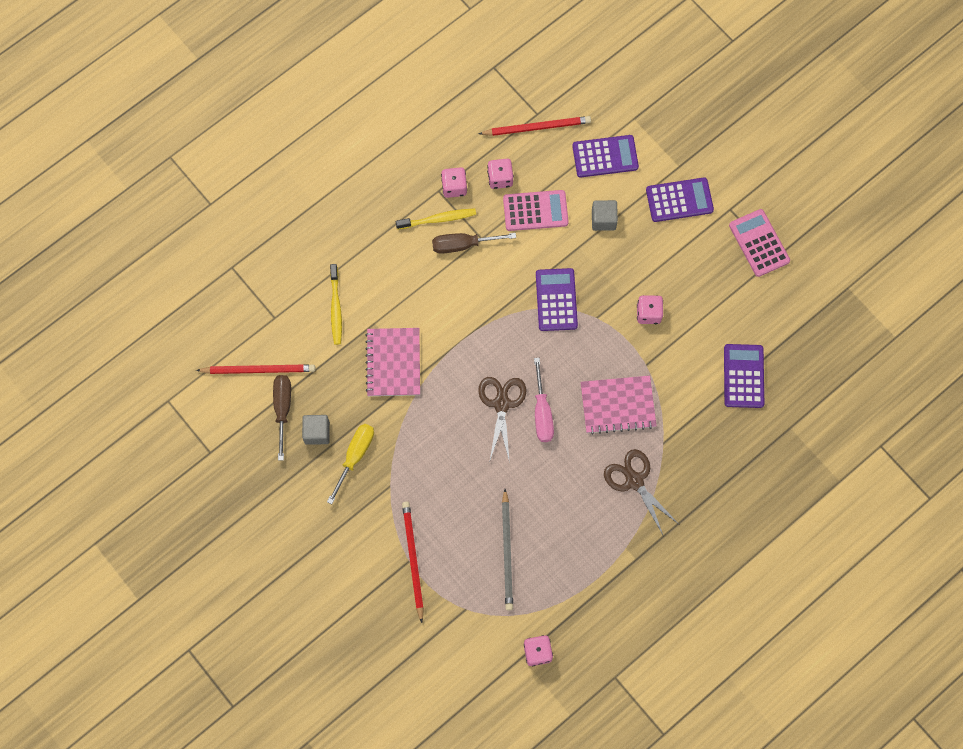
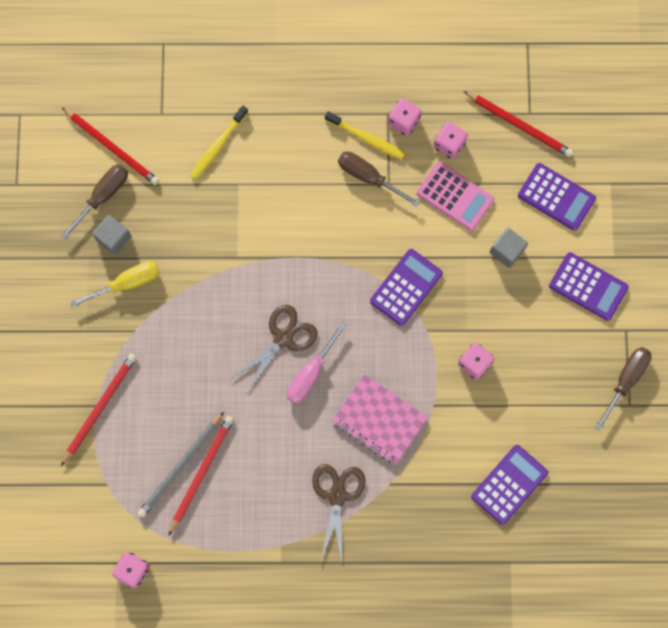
camera: 40 degrees right, 5 degrees up
pink notebook [365,328,420,396] -> none
pink calculator [729,209,790,277] -> brown screwdriver [595,347,652,430]
none -> red pencil [168,416,234,536]

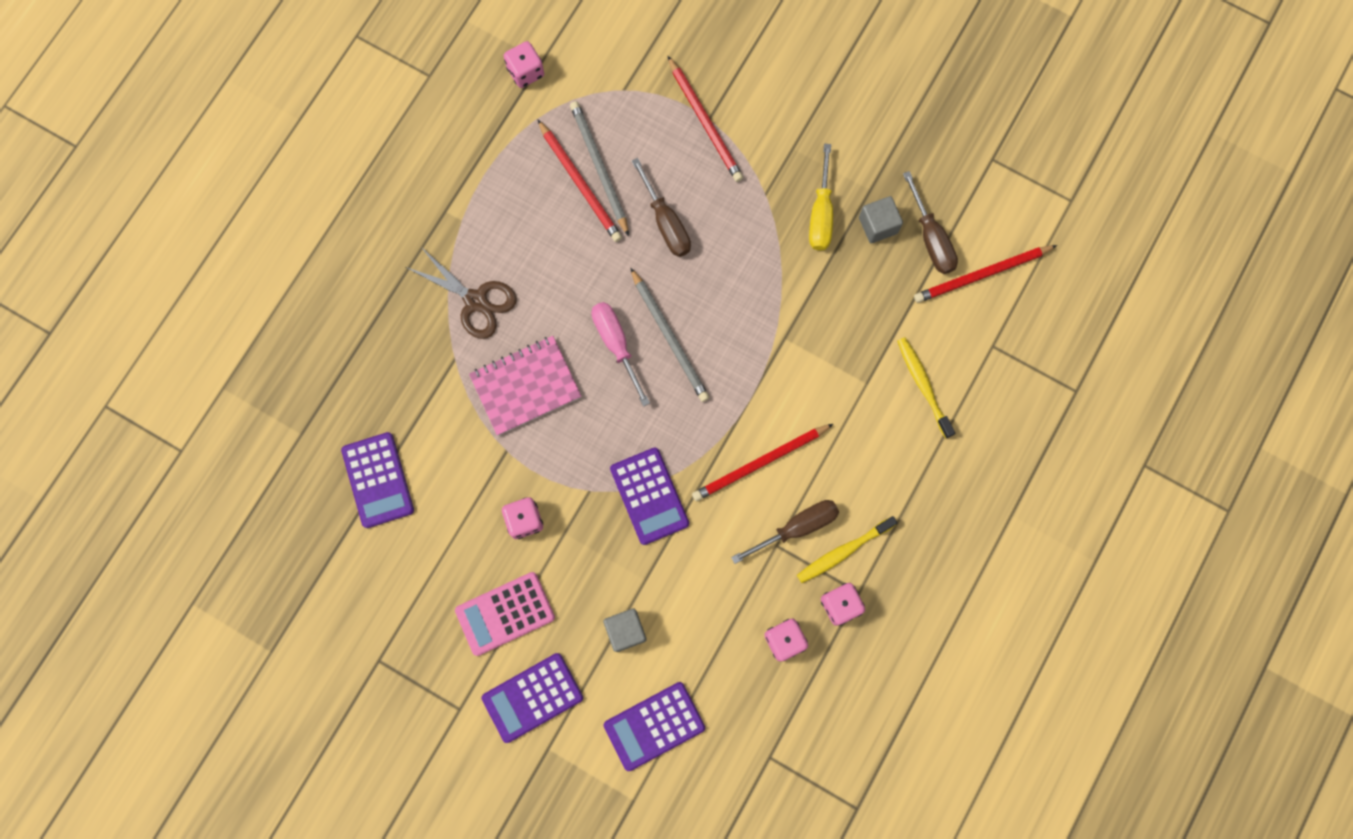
camera: 120 degrees right, 0 degrees up
brown scissors [231,305,318,393] -> grey pencil [631,268,710,402]
pink calculator [417,162,494,231] -> pink calculator moved to [455,572,555,656]
red pencil [464,91,573,157] -> red pencil moved to [692,424,833,501]
brown screwdriver [595,347,652,430] -> brown screwdriver moved to [632,158,691,257]

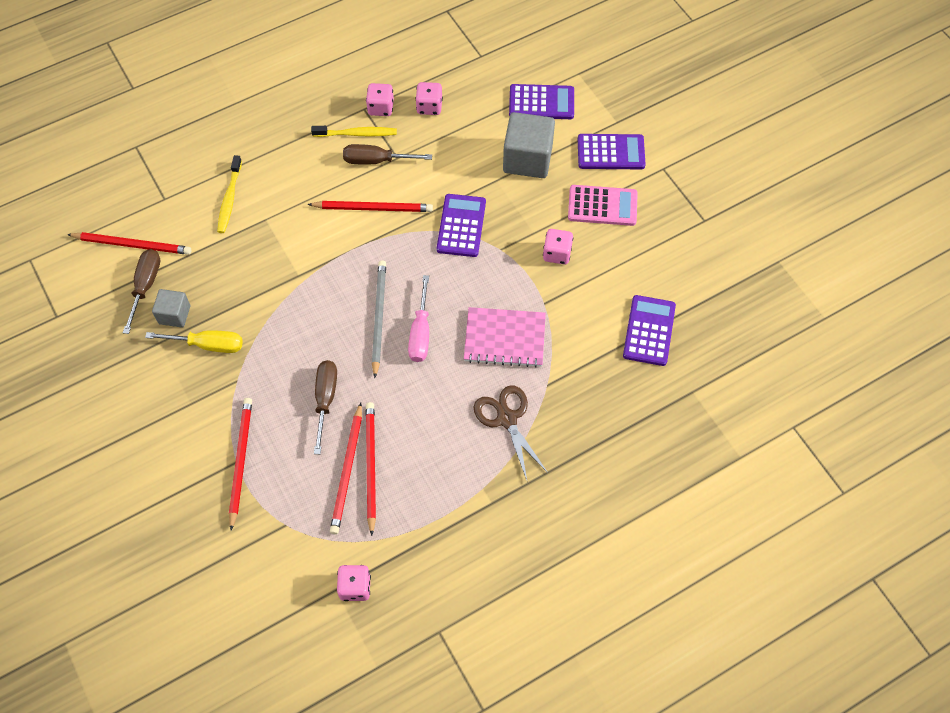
camera: 150 degrees left, 15 degrees down
grey pencil [570,101,629,236] -> red pencil [330,403,362,534]
grey cube [603,608,646,652] -> grey cube [503,112,555,178], size x1.76
yellow screwdriver [809,144,833,250] -> yellow screwdriver turned 60 degrees clockwise [145,330,243,353]

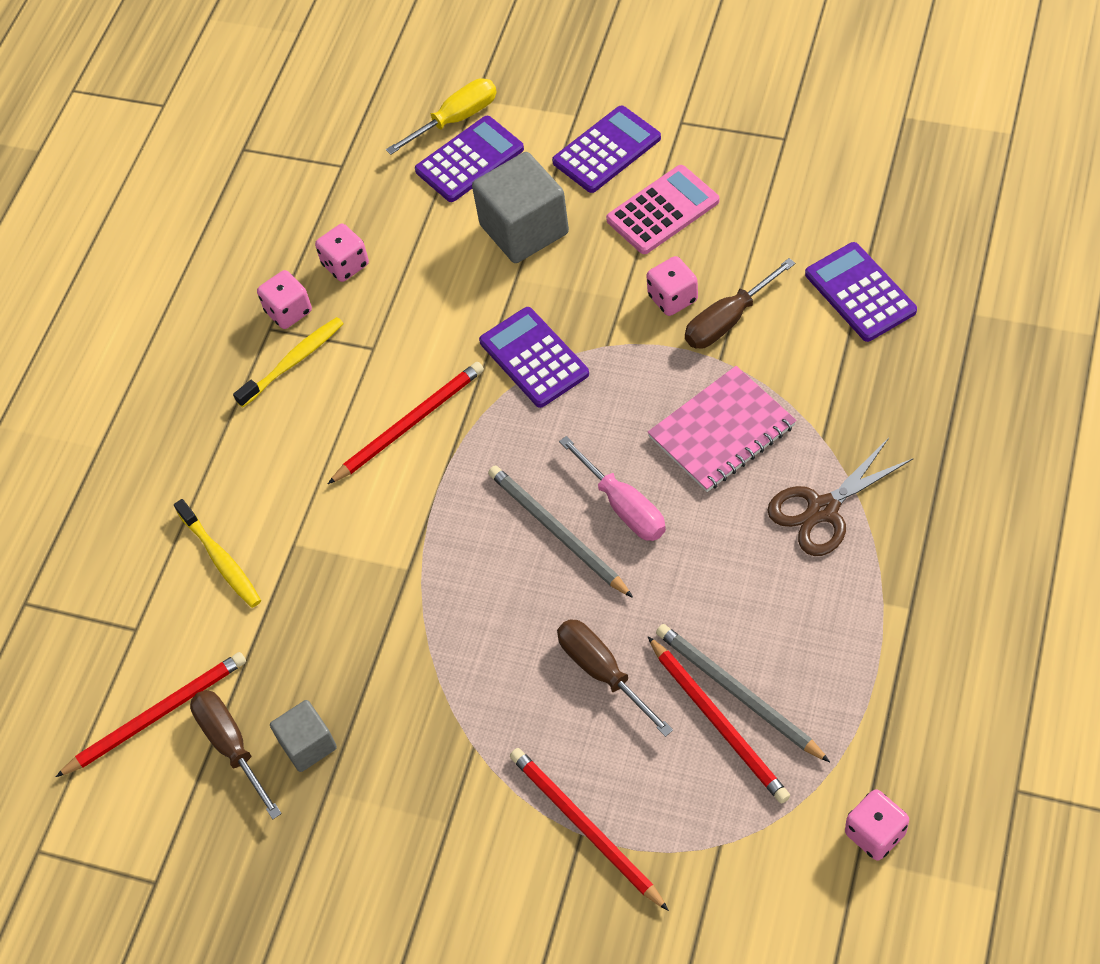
camera: 35 degrees left, 5 degrees down
yellow screwdriver [145,330,243,353] -> yellow screwdriver moved to [386,78,497,155]
brown screwdriver [343,144,432,165] -> brown screwdriver moved to [685,258,795,349]
red pencil [366,402,376,536] -> grey pencil [656,624,830,762]
brown scissors [474,385,549,480] -> brown scissors turned 60 degrees counterclockwise [767,438,914,556]

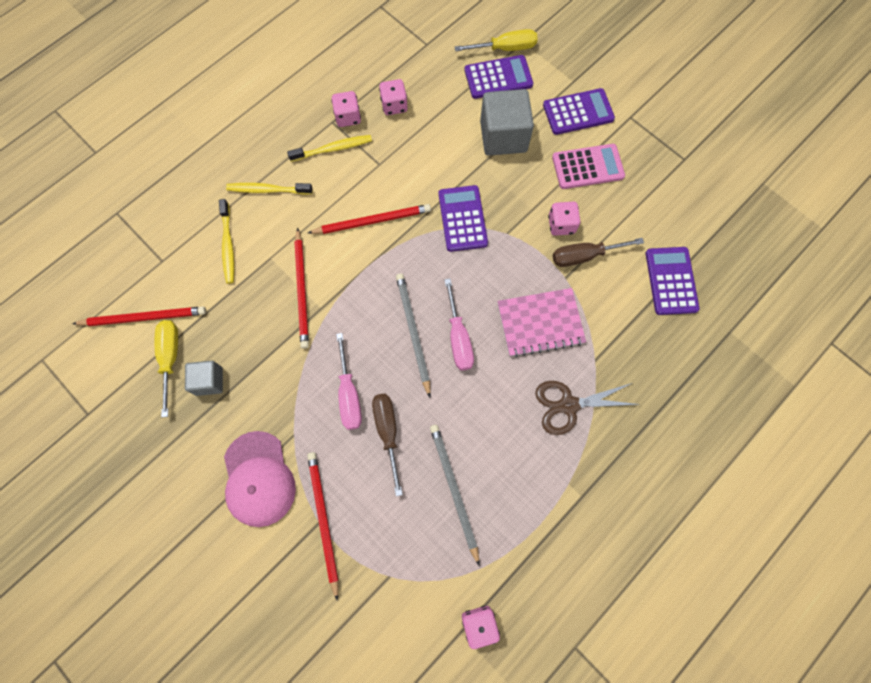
camera: 20 degrees right, 15 degrees up
brown screwdriver [190,690,282,819] -> yellow screwdriver [155,320,178,417]
red pencil [648,636,790,804] -> red pencil moved to [294,228,309,349]
none -> pink cap [224,431,296,527]
none -> yellow toothbrush [226,183,313,195]
none -> pink screwdriver [336,333,362,430]

